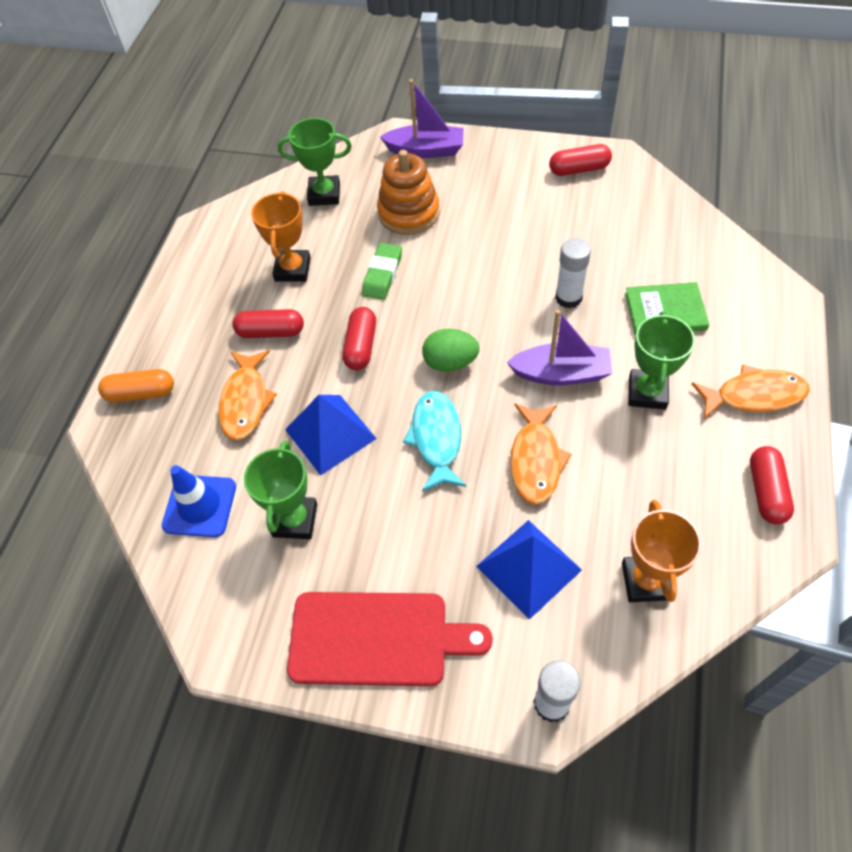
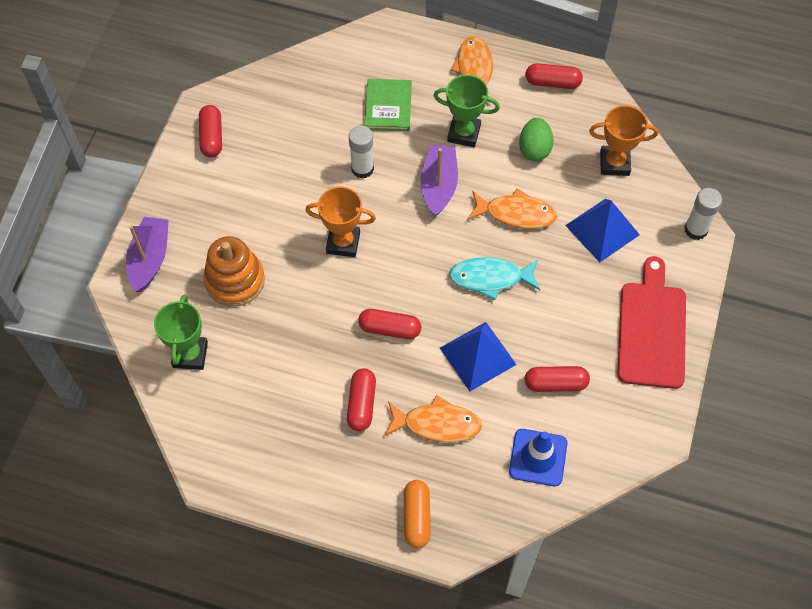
camera: 90 degrees left, 5 degrees up
green trophy [244,441,317,539] -> red capsule [525,366,590,392]
orange trophy [251,191,311,282] -> orange trophy moved to [305,186,376,257]
green eraser [362,243,402,300] -> none
green egg [422,329,480,372] -> green egg moved to [519,118,554,161]

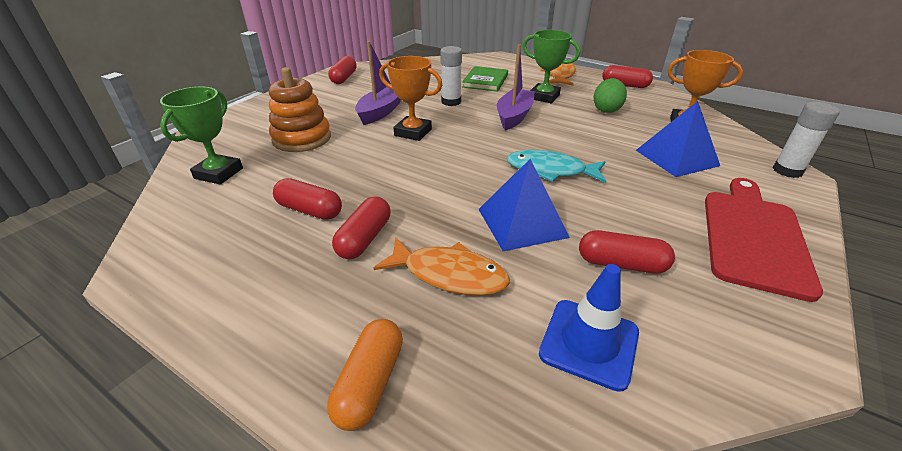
camera: 15 degrees right, 25 degrees down
purple boat [126,217,169,292] -> purple boat moved to [355,41,401,125]
red capsule [358,309,421,339] -> red capsule moved to [273,178,342,220]
orange fish [468,188,557,229] -> none

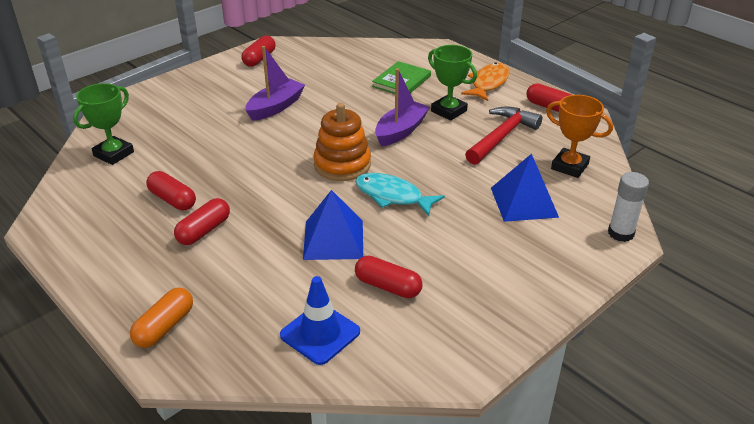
camera: 15 degrees right, 0 degrees up
orange stacking toy [269,67,331,152] -> orange stacking toy moved to [314,103,371,181]
orange fish [373,238,510,296] -> none
orange trophy [379,56,442,141] -> none
white glue stick [440,46,462,106] -> none
green egg [593,78,627,113] -> red hammer [465,106,542,165]
red cutting board [705,178,823,302] -> none

